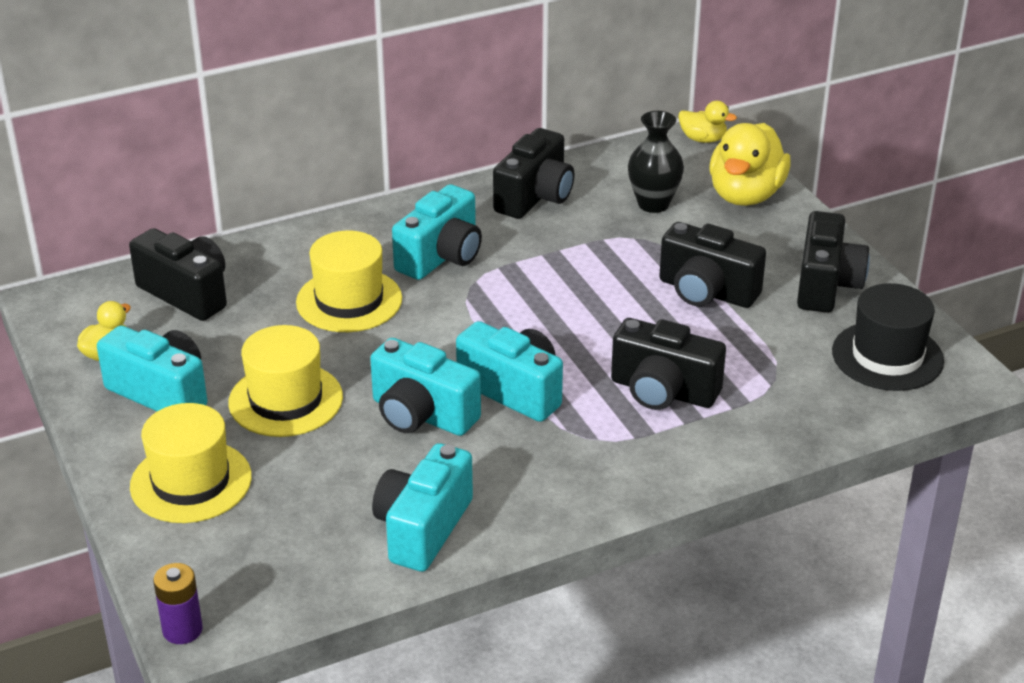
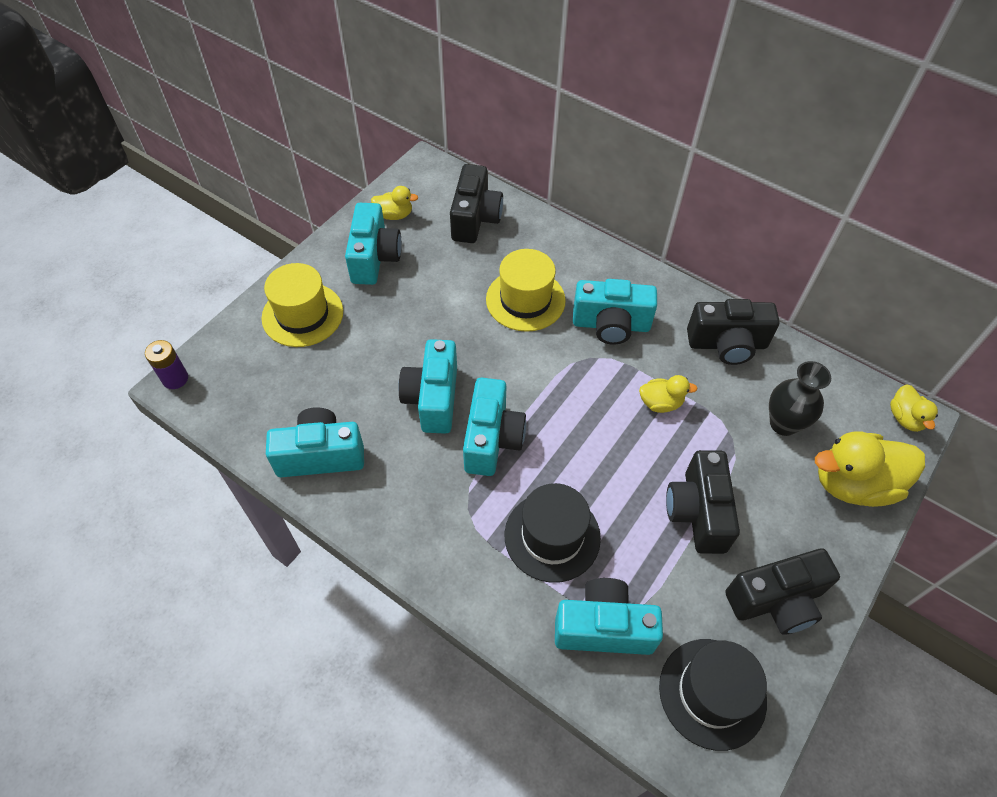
camera: 60 degrees right, 20 degrees up
yellow hat [228,325,343,437] -> none
black camera [611,318,726,410] -> black hat [504,483,601,583]
none -> turquoise camera [555,578,663,655]
none -> yellow duck [639,375,698,413]

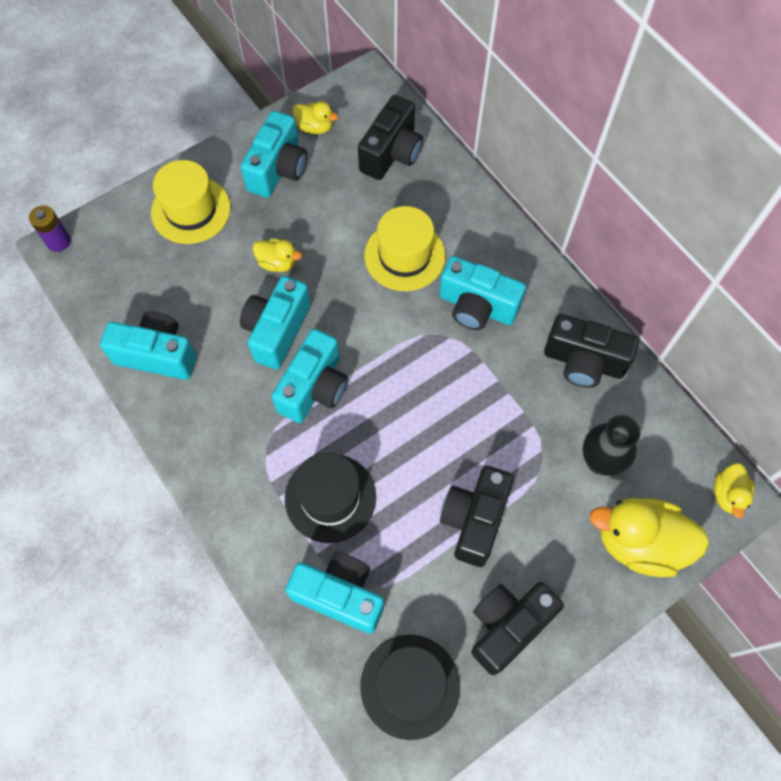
camera: 20 degrees right, 10 degrees up
yellow duck [639,375,698,413] -> yellow duck moved to [253,239,302,272]
black camera [725,548,840,635] -> black camera turned 135 degrees clockwise [471,582,564,675]

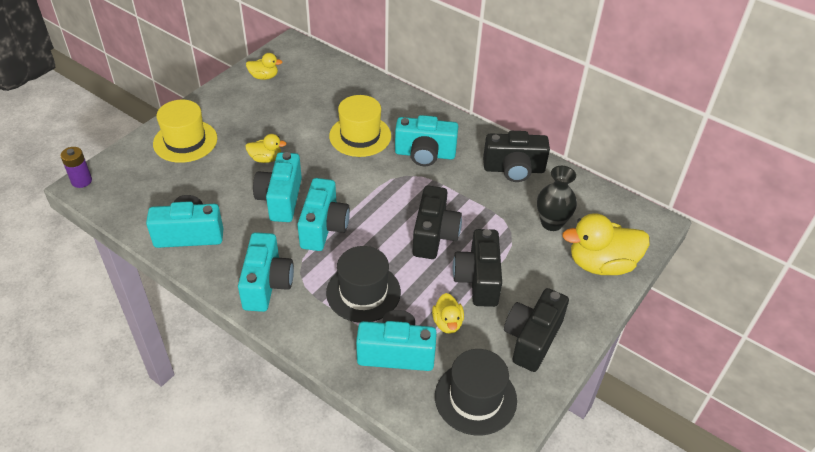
camera: 20 degrees left, 20 degrees down
turquoise camera [241,111,307,198] -> turquoise camera moved to [238,232,294,312]
black camera [358,95,423,180] -> black camera moved to [412,186,462,259]
yellow duck [714,463,754,518] -> yellow duck moved to [432,293,464,334]

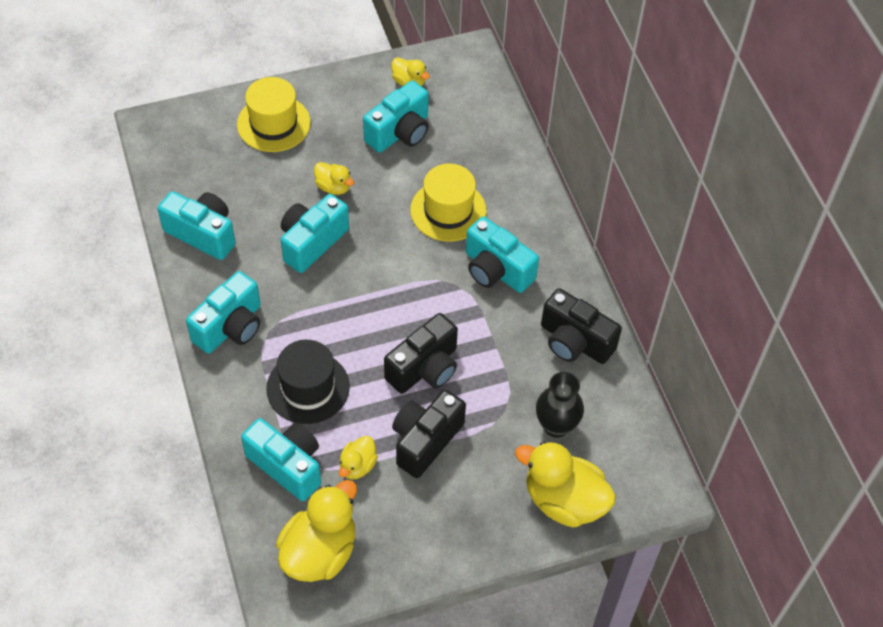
camera: 35 degrees right, 10 degrees up
purple battery [60,147,92,188] -> none
turquoise camera [298,178,350,251] -> turquoise camera moved to [363,81,429,153]
black hat [435,349,517,436] -> yellow duck [276,480,357,582]
black camera [504,288,569,372] -> none

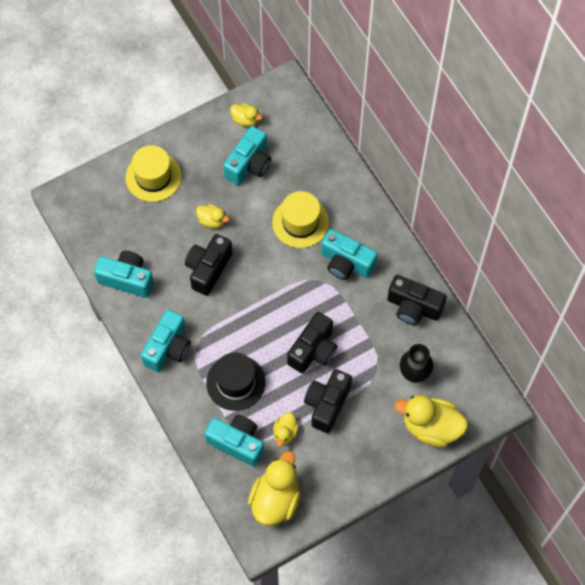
camera: 10 degrees left, 10 degrees up
turquoise camera [281,194,349,273] -> black camera [185,234,233,296]

